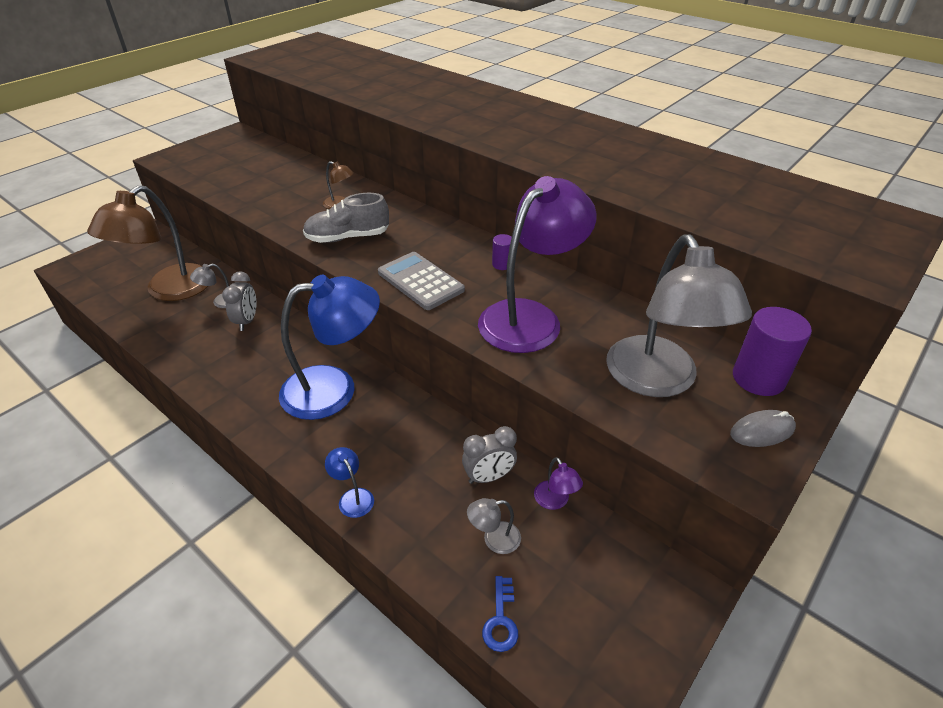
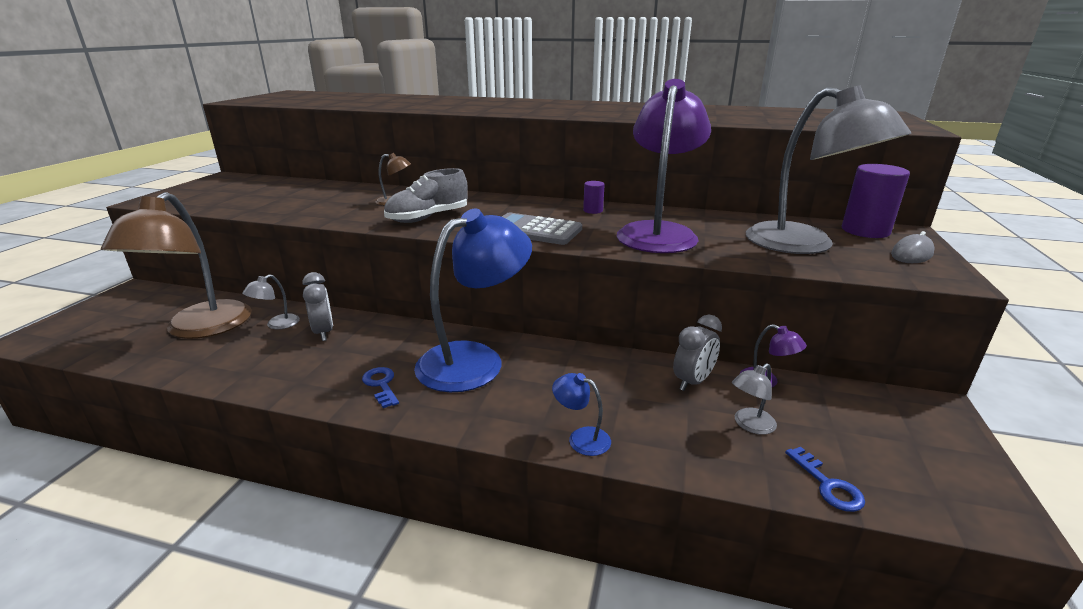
camera: 25 degrees left, 15 degrees down
none -> blue key [362,367,399,408]

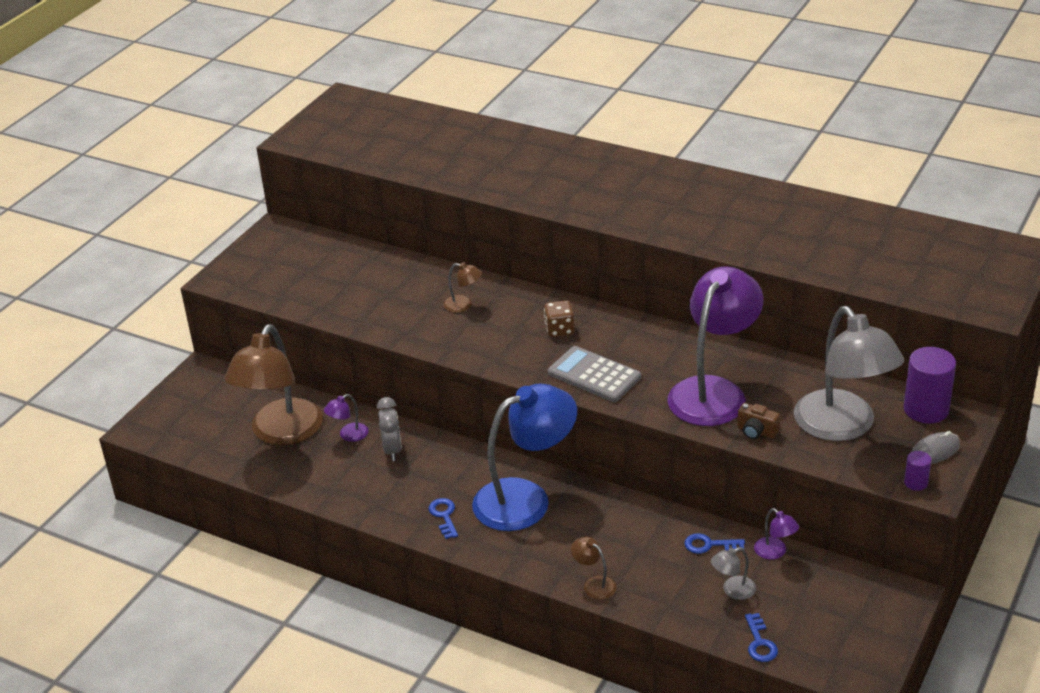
camera: 15 degrees right, 10 degrees up
grey lamp [242,274,300,329] -> purple lamp [324,394,369,442]
grey shoe [384,168,468,223] -> none
blue lamp [552,373,611,456] -> brown lamp [571,537,617,600]
purple cylinder [583,181,605,214] -> purple cylinder moved to [904,451,931,491]
grey clock [673,315,722,391] -> blue key [684,533,745,554]
none -> brown dice [544,301,575,337]
none -> brown camera [737,403,780,439]

